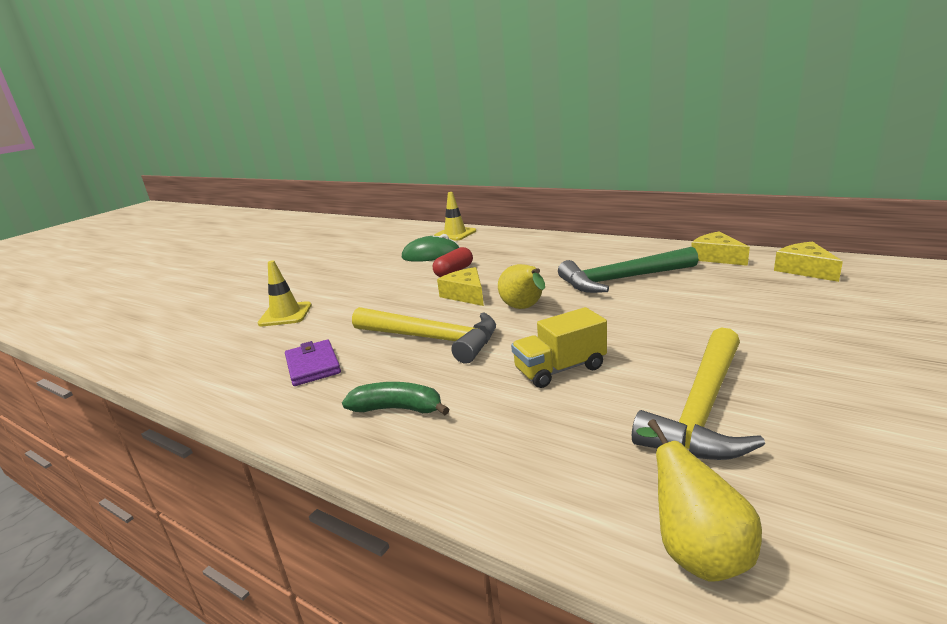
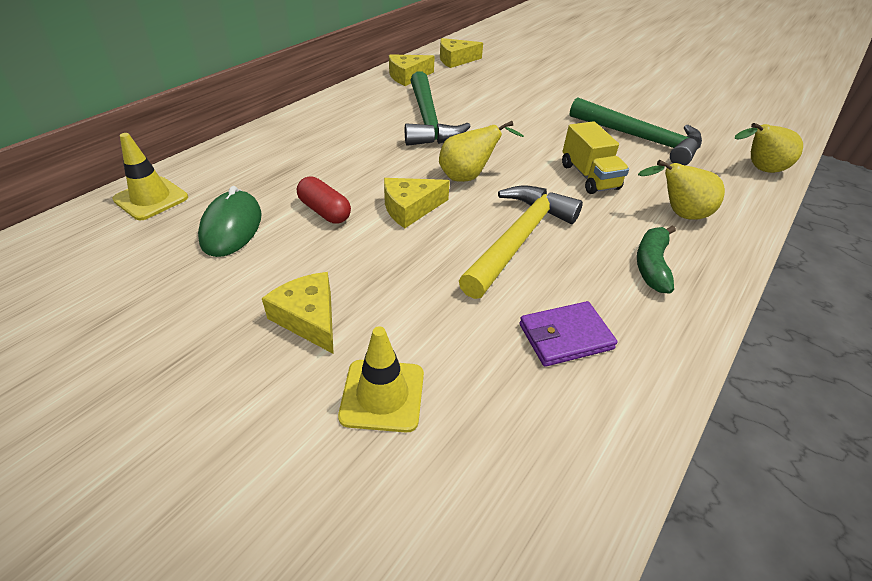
camera: 90 degrees left, 20 degrees up
yellow hammer [632,327,765,460] -> green hammer [570,97,702,166]
none -> yellow cheese [262,272,334,354]
none -> yellow pear [638,160,725,220]

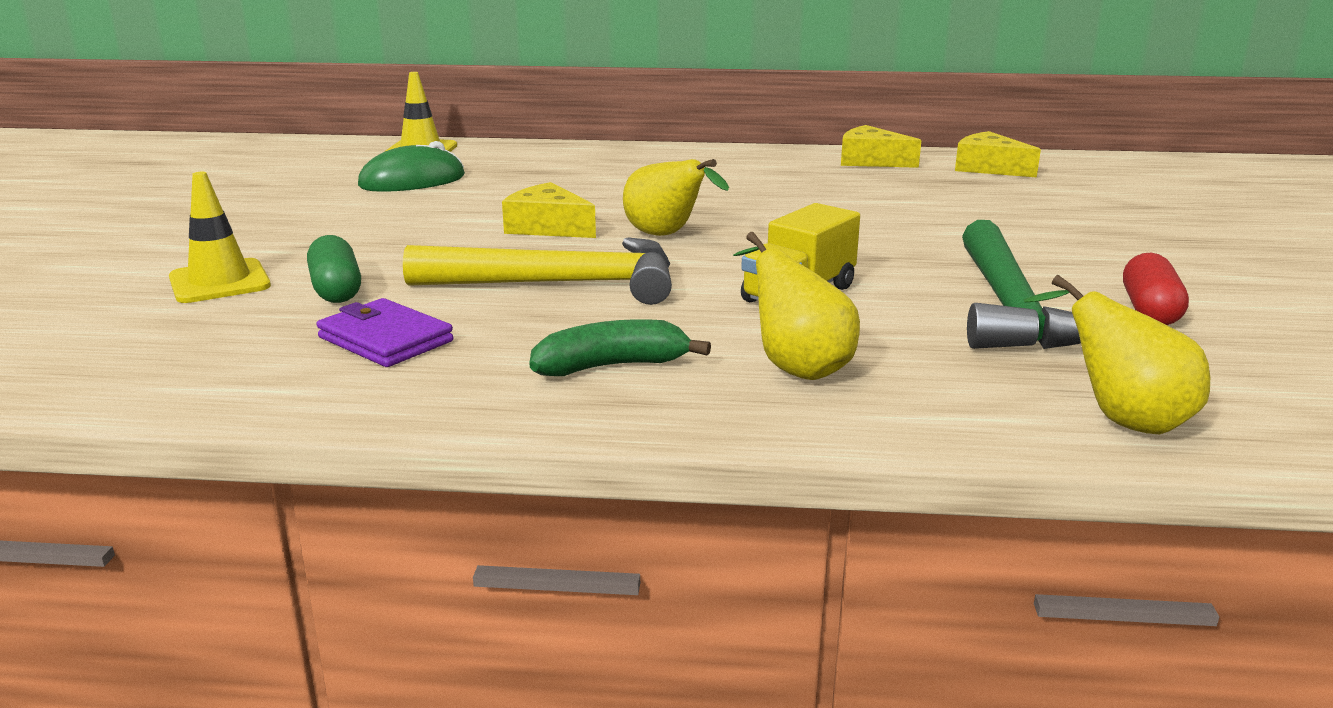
camera: 60 degrees right, 20 degrees down
yellow cheese [262,272,334,354] -> none
red capsule [297,176,351,223] -> red capsule moved to [1123,253,1189,325]
green hammer [405,71,471,146] -> none
none -> green capsule [307,235,361,303]

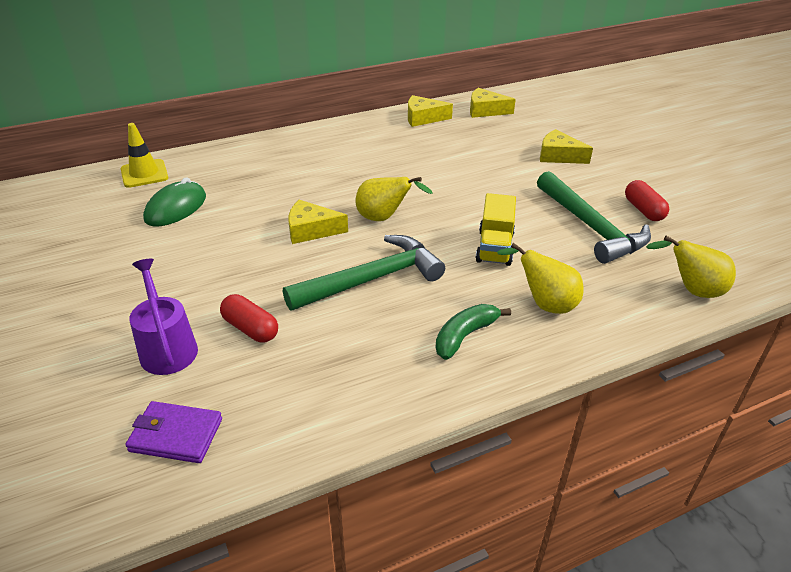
camera: 30 degrees left, 15 degrees up
yellow traffic cone [169,172,271,303] -> purple watering can [129,259,198,375]
green capsule [307,235,361,303] -> red capsule [220,294,278,343]
purple wallet [316,298,454,367] -> purple wallet moved to [125,401,222,463]
yellow hammer [403,237,672,305] -> green hammer [283,235,445,311]
none -> yellow cheese [540,129,593,164]

